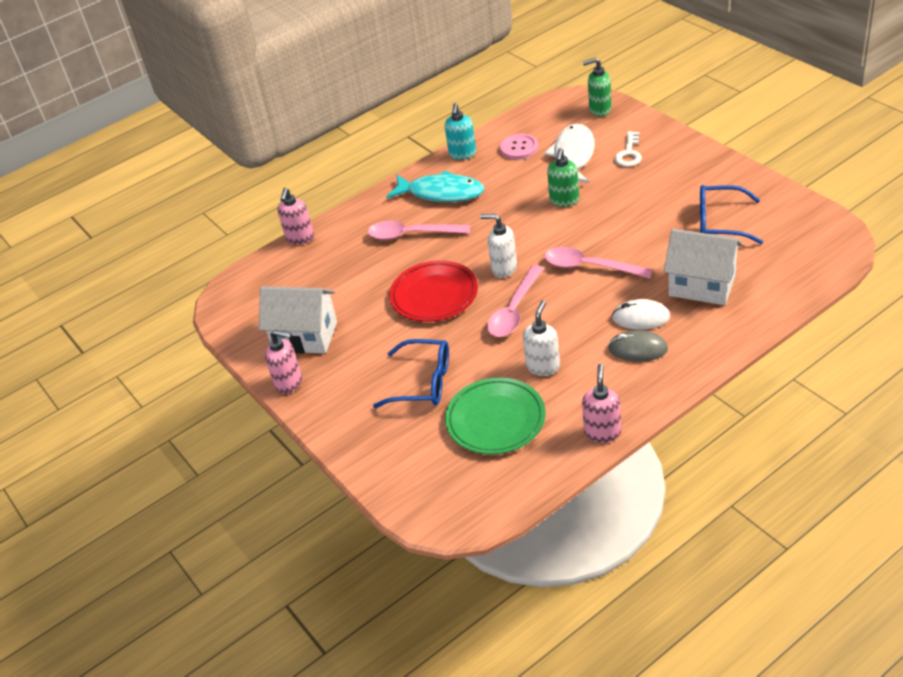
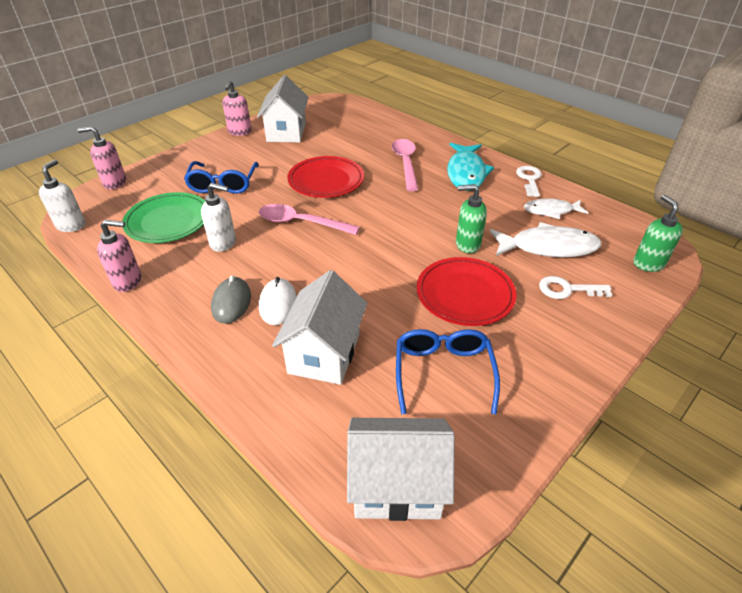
camera: 75 degrees right, 0 degrees up
pink soap dispenser [277,188,314,245] -> pink soap dispenser moved to [77,126,126,189]
turquoise soap dispenser [445,103,476,160] -> white key [516,166,542,197]
white soap dispenser [480,214,517,278] -> white soap dispenser moved to [39,160,86,232]
pink button [500,134,538,160] -> white fish [524,199,588,219]
pink spoon [544,247,653,278] -> none
none -> white house [347,418,455,521]
none -> red plate [417,257,517,326]

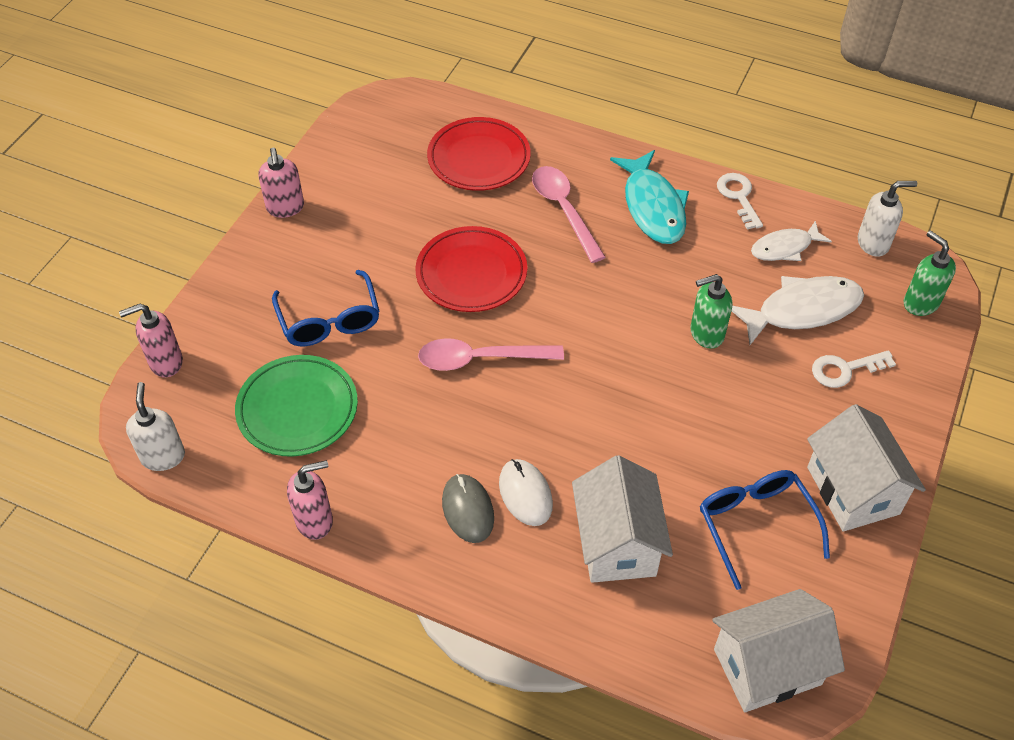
camera: 20 degrees left, 10 degrees up
white soap dispenser [201,183,236,252] -> white soap dispenser moved to [858,181,917,257]
white house [257,75,309,143] -> white house moved to [807,404,926,532]
red plate [417,257,517,326] -> red plate moved to [427,117,531,191]

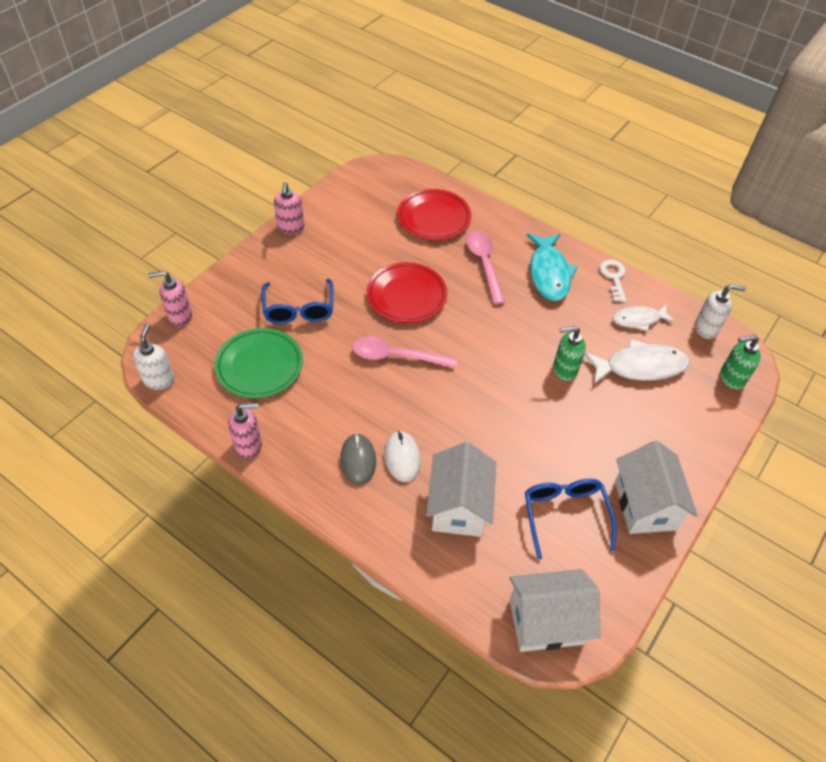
camera: 10 degrees right, 0 degrees up
white key [812,350,896,388] -> none
green soap dispenser [904,231,956,316] -> green soap dispenser turned 75 degrees counterclockwise [720,335,761,390]

